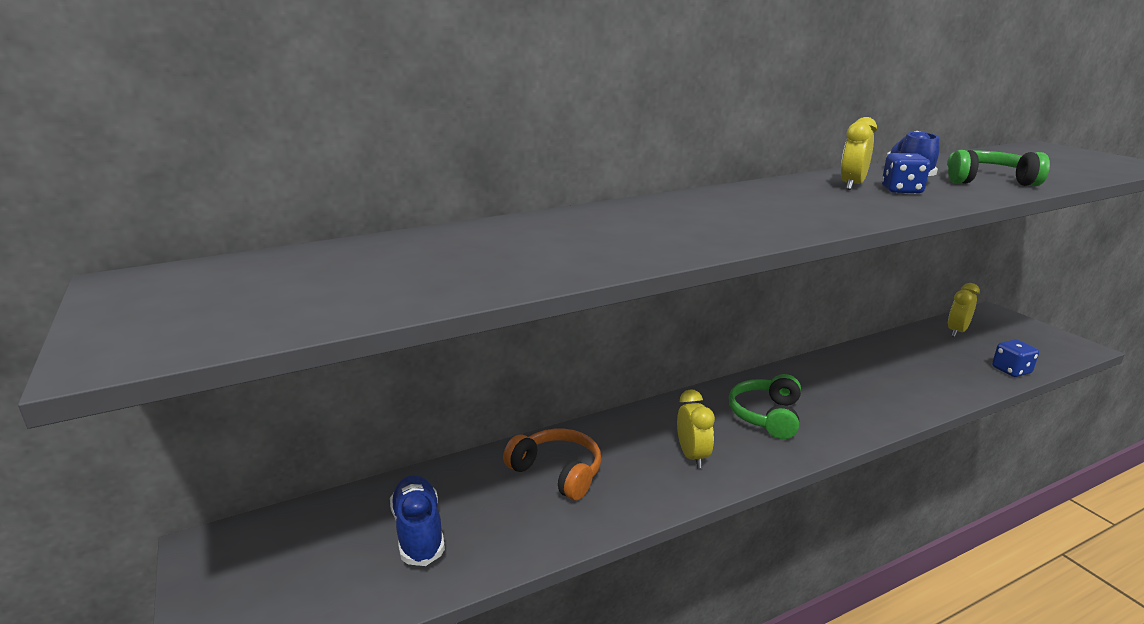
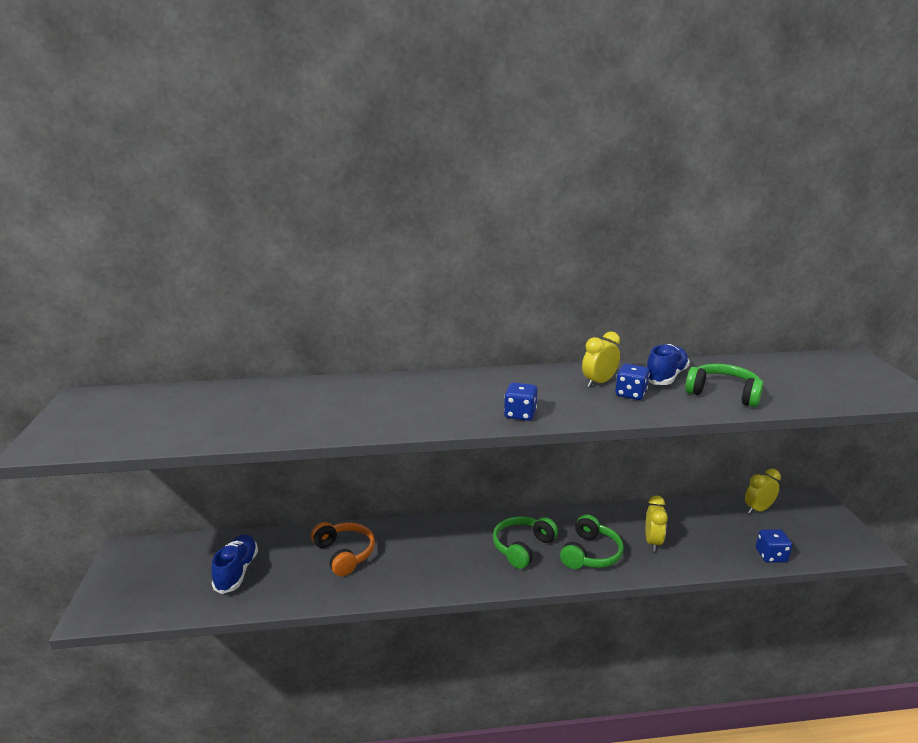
camera: 20 degrees right, 0 degrees up
yellow clock [677,389,715,468] -> yellow clock moved to [646,495,668,551]
none -> blue dice [504,382,538,421]
none -> green headphones [560,515,624,569]

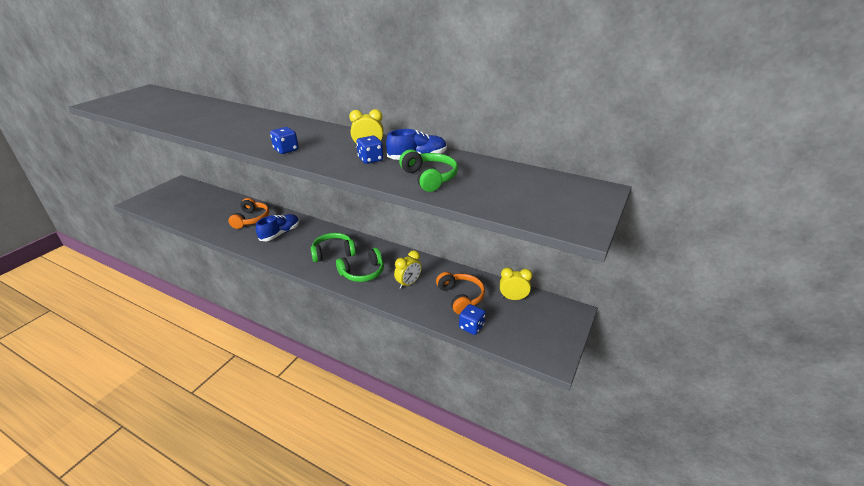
camera: 35 degrees right, 10 degrees up
blue shoe [211,534,258,594] -> blue shoe moved to [256,214,299,241]
none -> orange headphones [436,272,485,314]

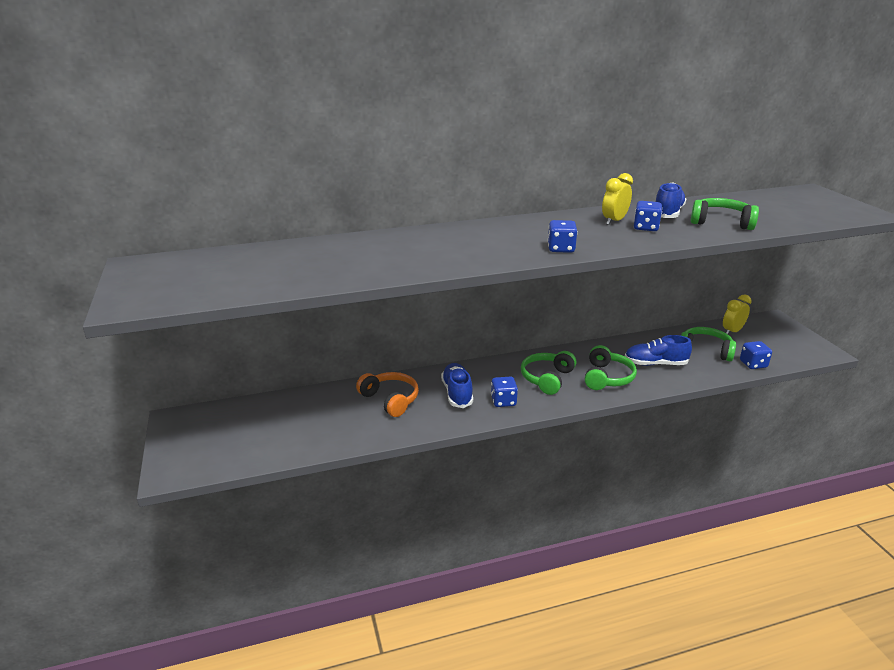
camera: 45 degrees left, 5 degrees down
yellow clock [394,250,422,289] -> blue shoe [625,335,692,366]
orange headphones [436,272,485,314] -> green headphones [681,327,736,361]
none -> blue dice [491,377,518,407]

